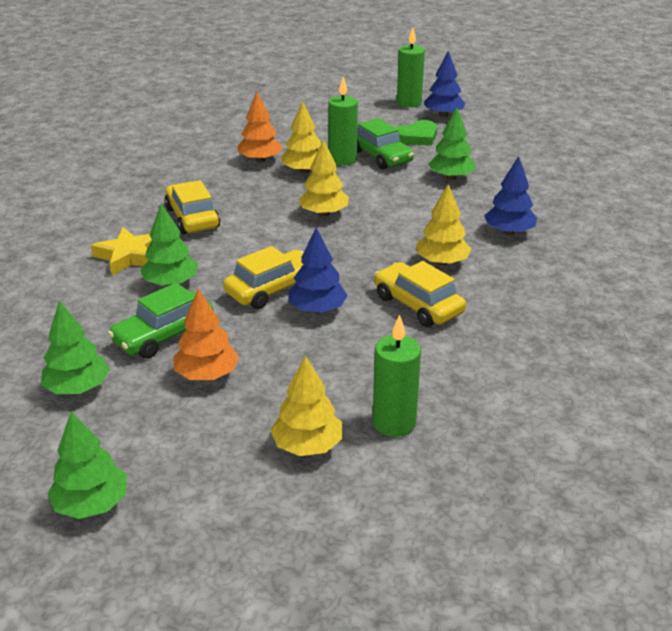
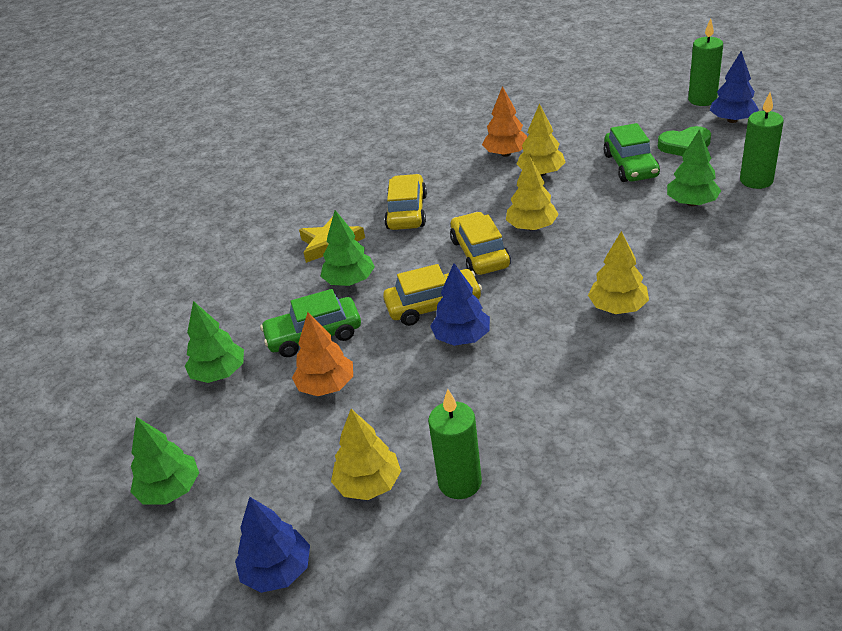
camera: 30 degrees right, 5 degrees up
green candle [328,77,358,165] -> green candle moved to [740,93,784,189]
yellow car [374,261,466,327] -> yellow car moved to [450,212,511,275]
blue tree [484,156,537,235] -> blue tree moved to [235,497,310,593]

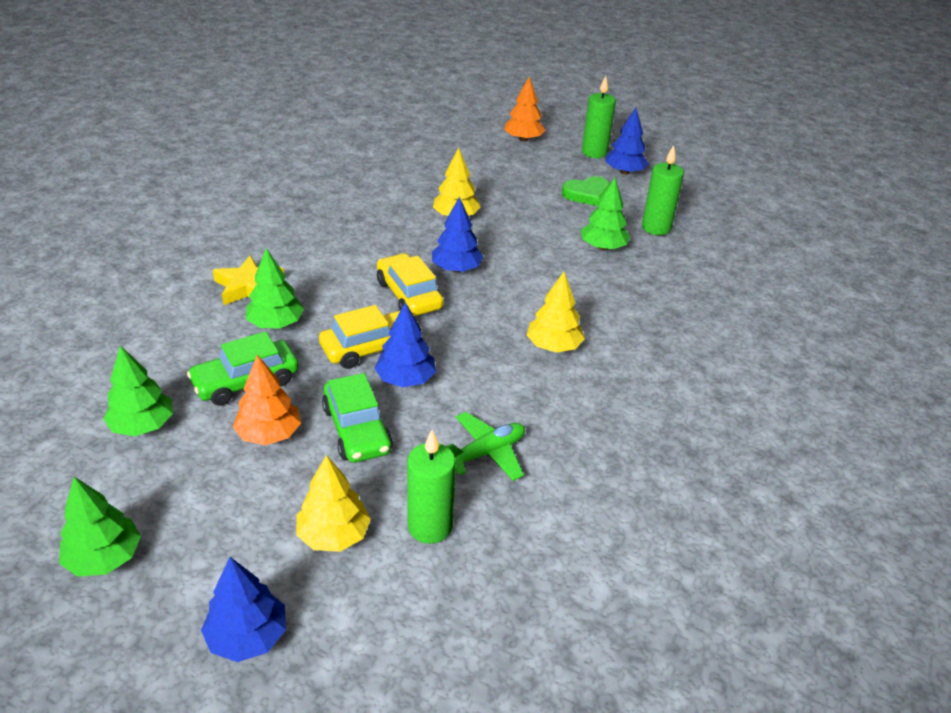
camera: 20 degrees left, 0 degrees up
yellow car [384,174,427,230] -> none
orange tree [482,86,527,157] -> orange tree moved to [504,77,546,142]
yellow tree [506,155,559,230] -> blue tree [432,197,483,272]
green car [603,123,660,182] -> green car moved to [322,373,393,463]
none -> green plane [446,412,525,481]

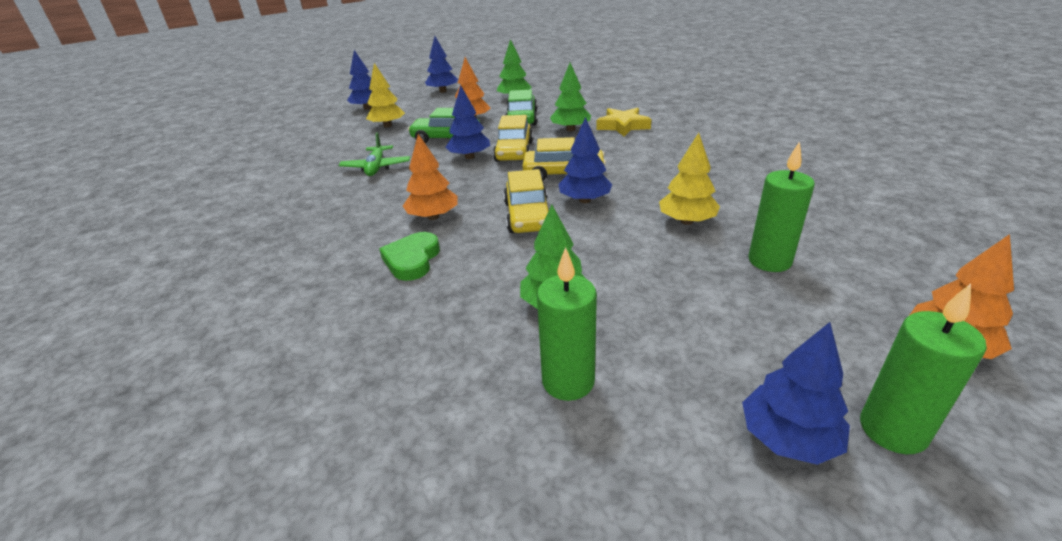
camera: 125 degrees right, 5 degrees down
green tree [59,477,141,577] -> blue tree [425,36,458,93]
green candle [407,430,456,544] -> green candle moved to [748,141,815,272]
yellow tree [527,272,585,353] -> orange tree [403,134,458,220]
green heart [562,176,610,206] -> green heart moved to [379,232,440,281]
none -> yellow car [504,169,549,233]

